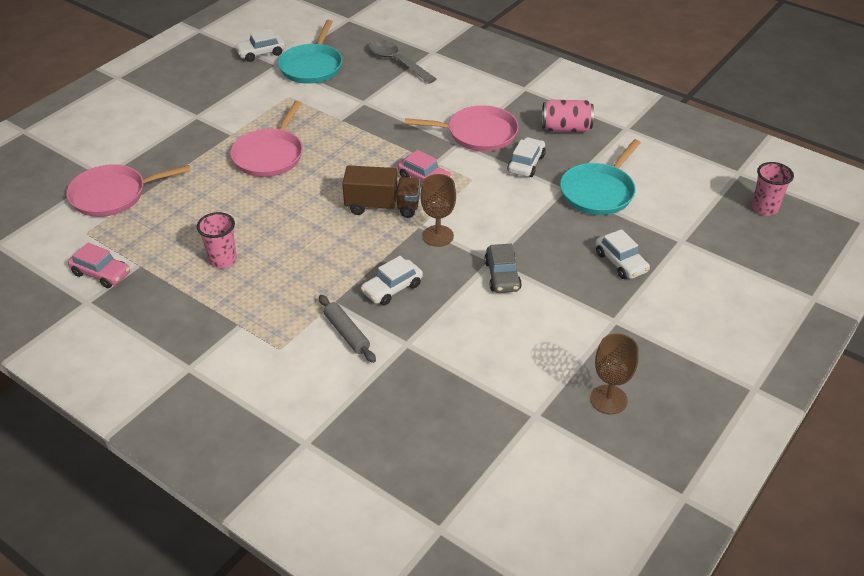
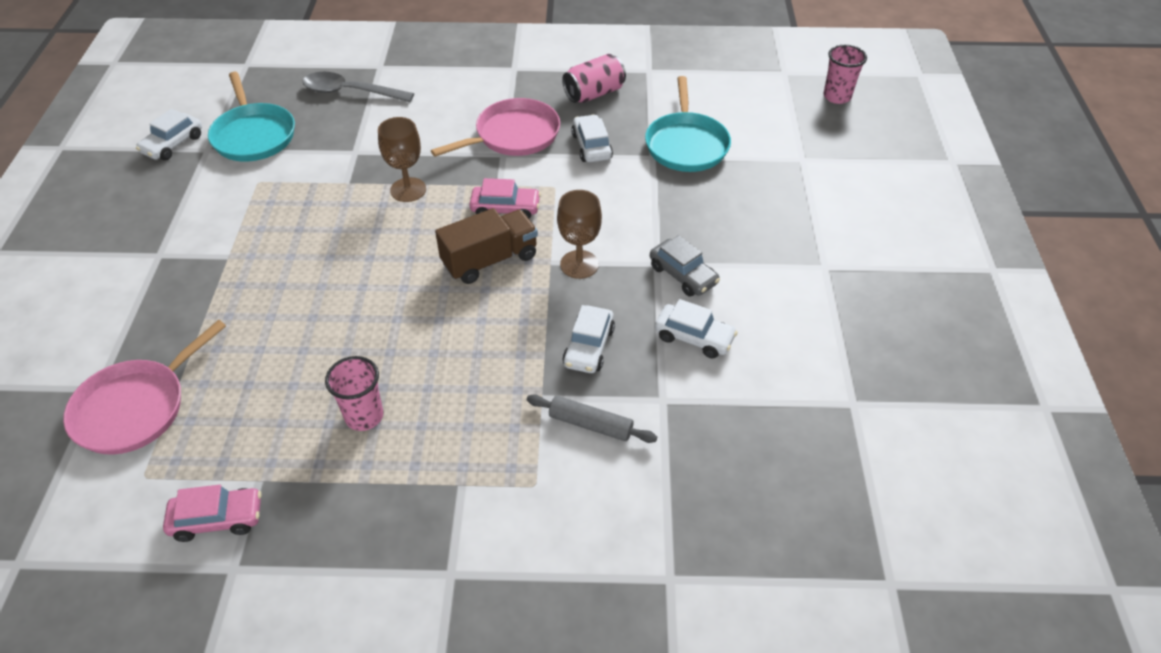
camera: 35 degrees left, 5 degrees up
pink pan [230,101,303,177] -> none
brown goblet [590,333,639,414] -> brown goblet moved to [378,117,426,202]
white car [596,229,650,279] -> white car moved to [655,299,738,358]

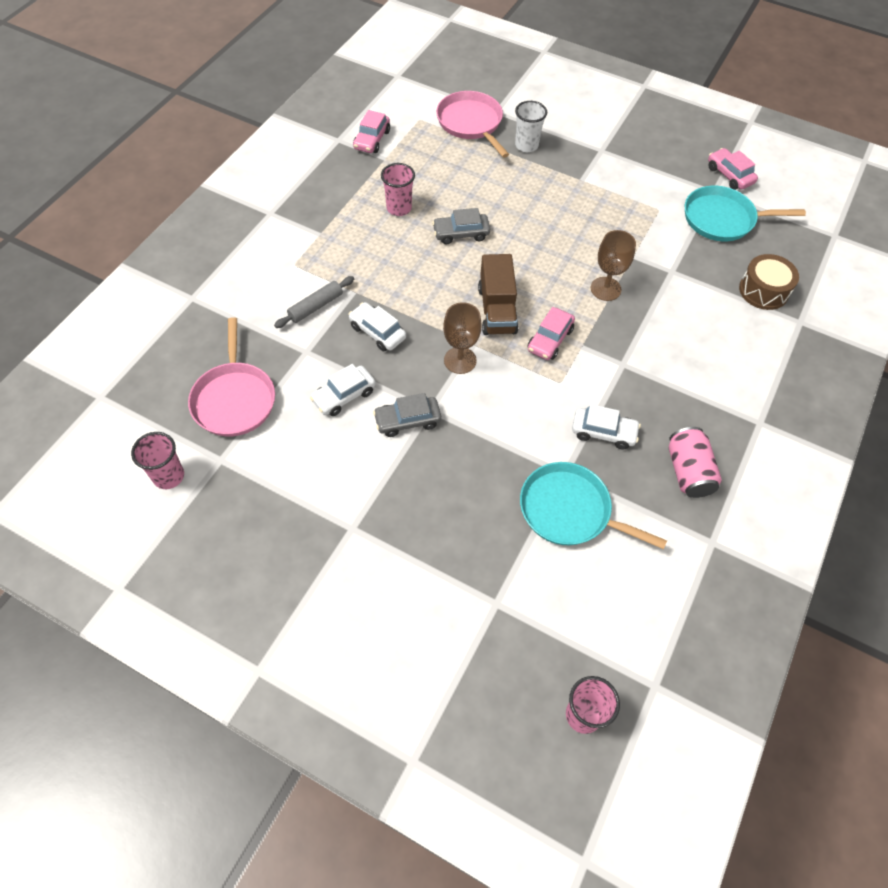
camera: 115 degrees right, 10 degrees up
white car [136,109,202,160] -> pink car [708,148,758,190]
grey spoon [302,72,414,102] -> brown drum [739,254,799,310]
pink pan [431,98,560,157] -> pink pan moved to [188,317,275,436]
none -> pink cup [131,432,184,489]
none -> grey car [432,208,490,244]
none -> white cup [515,101,547,152]

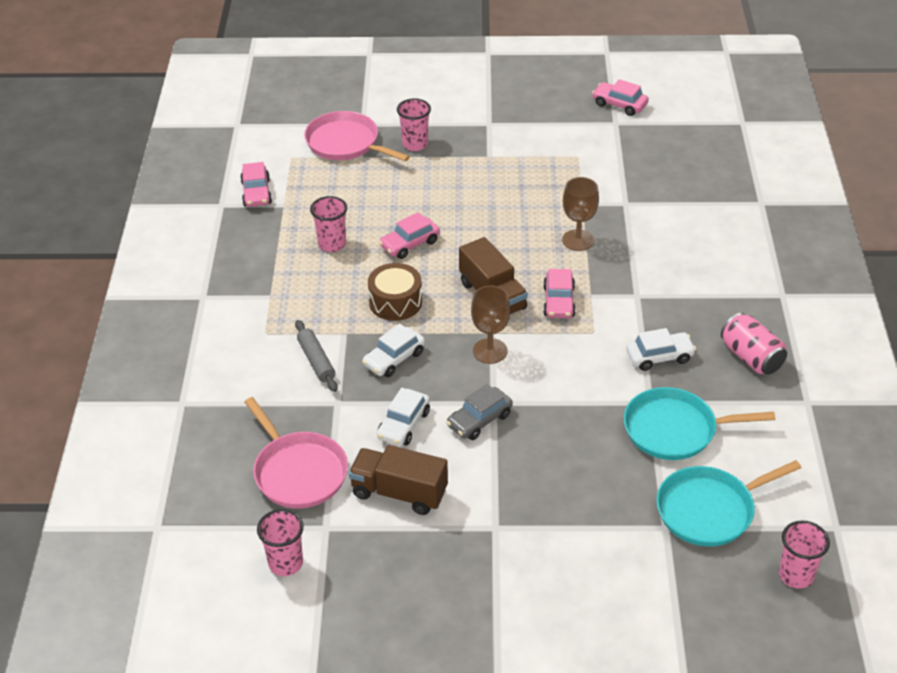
camera: 25 degrees left, 15 degrees down
grey rolling pin [274,276,354,328] -> grey rolling pin turned 45 degrees counterclockwise [295,320,338,392]
white car [348,302,406,351] -> white car turned 60 degrees counterclockwise [362,324,425,377]
grey car [432,208,490,244] -> pink car [379,212,440,259]
white cup [515,101,547,152] -> pink cup [397,98,431,151]
turquoise pan [685,186,806,241] -> turquoise pan moved to [656,460,801,546]
brown drum [739,254,799,310] -> brown drum moved to [368,263,422,321]
none -> brown truck [349,445,448,515]

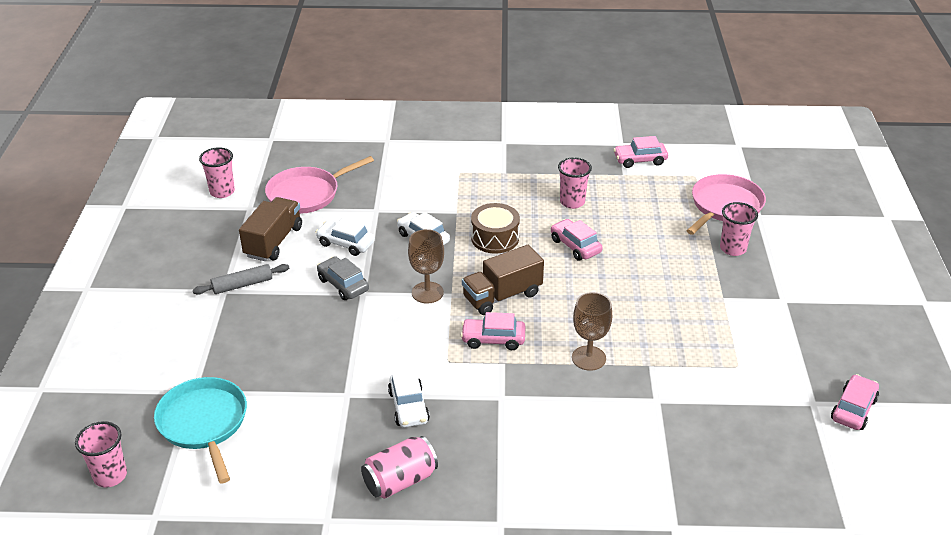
camera: 90 degrees right, 5 degrees down
grey rolling pin [295,320,338,392] -> grey rolling pin moved to [193,264,289,295]
turquoise pan [624,387,775,460] -> none

